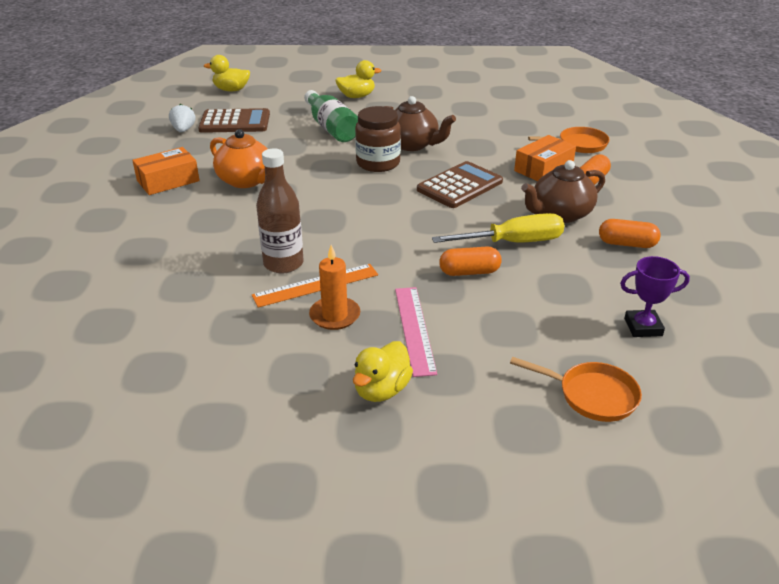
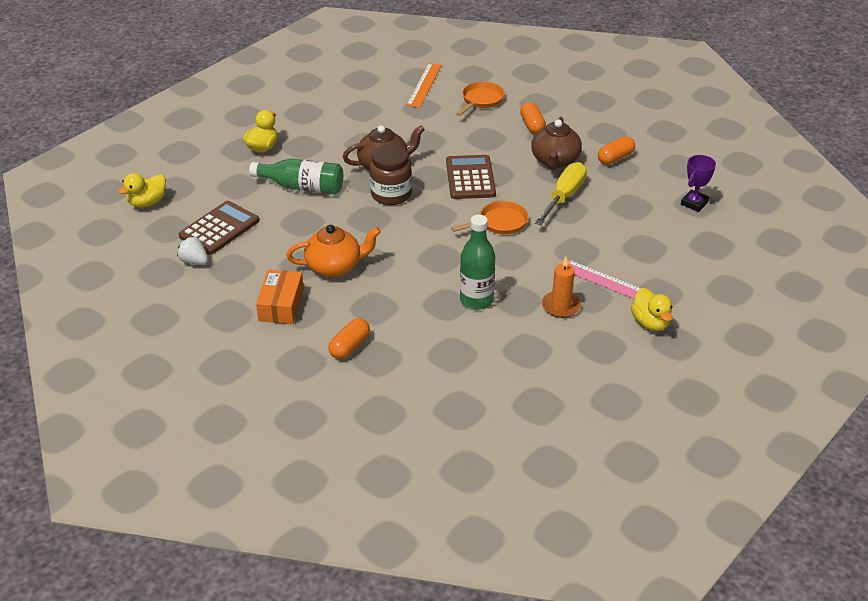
camera: 50 degrees left, 5 degrees up
orange ruler [252,264,378,308] -> orange ruler moved to [407,63,442,108]
brown bottle [256,148,304,274] -> green bottle [460,215,495,310]
orange capsule [439,247,502,276] -> orange capsule moved to [328,318,370,359]
orange pan [510,357,642,422] -> orange pan moved to [451,201,528,234]
orange box [514,135,576,181] -> none

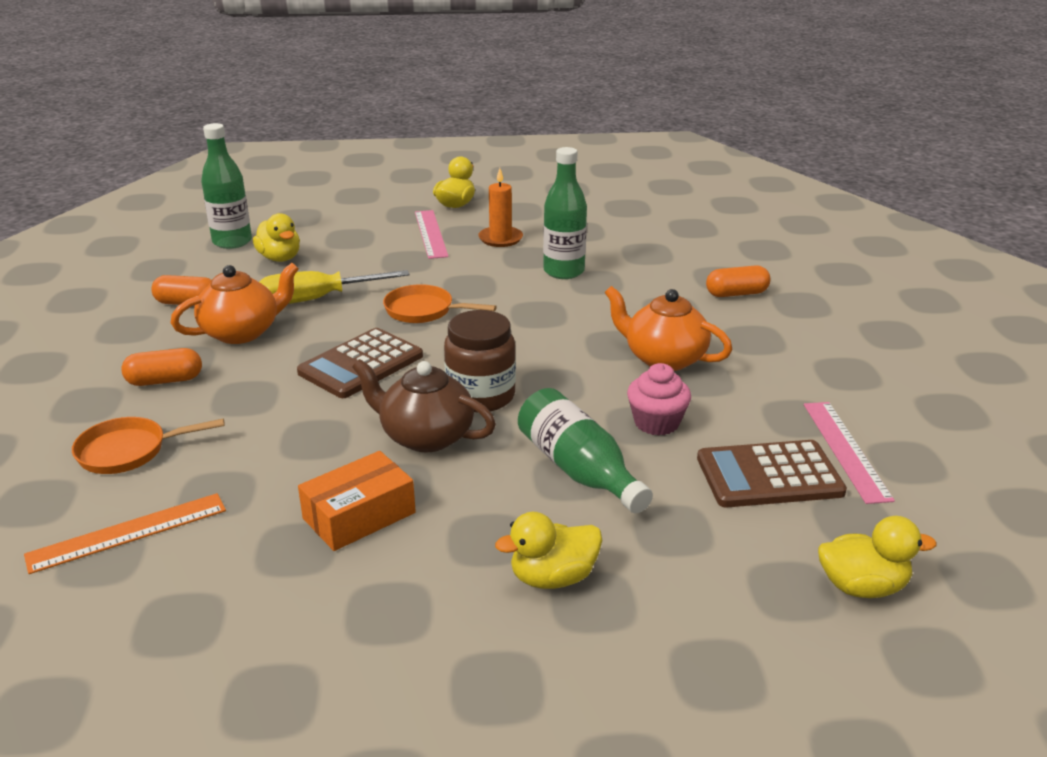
camera: 135 degrees left, 10 degrees down
white strawberry [177,236,208,265] -> pink ruler [804,402,895,504]
orange box [256,270,304,324] -> orange box moved to [298,451,416,551]
orange capsule [520,102,546,134] -> orange capsule turned 45 degrees clockwise [121,348,202,386]
brown teapot [531,117,582,170] -> orange teapot [170,263,299,344]
purple trophy [681,155,716,212] -> green bottle [201,123,252,249]
none -> yellow duck [253,213,300,262]
none -> pink cupcake [627,363,691,436]

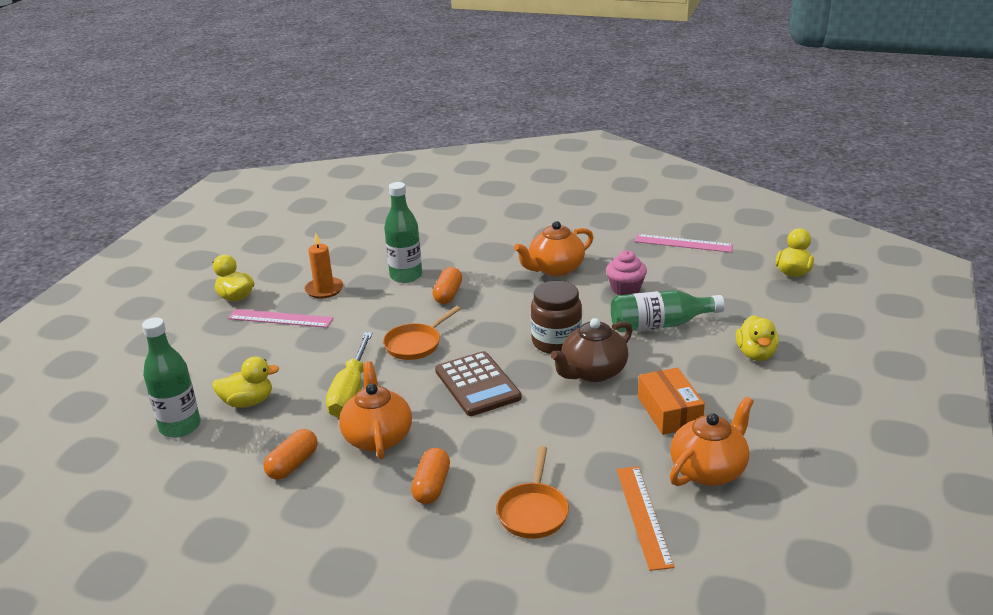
camera: 65 degrees left, 0 degrees up
brown calculator [697,440,847,507] -> none
orange capsule [706,265,771,297] -> orange capsule moved to [432,267,462,304]
none -> orange teapot [670,396,754,486]

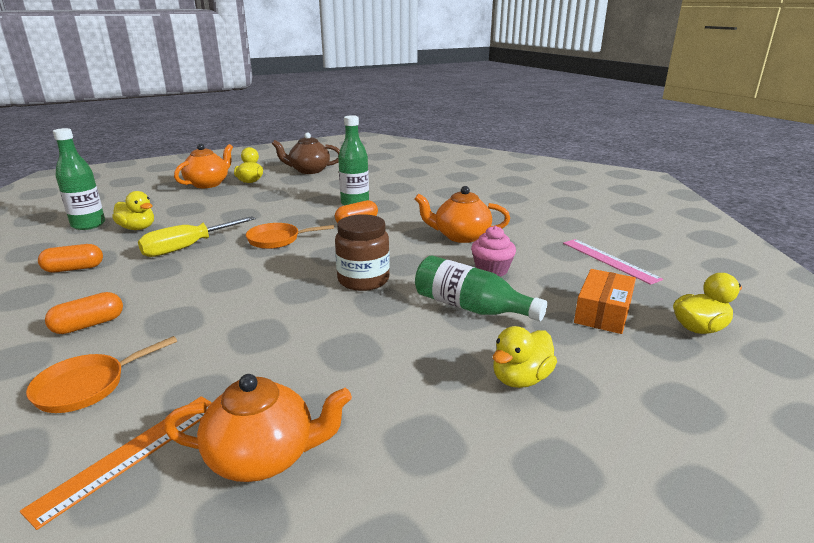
camera: 40 degrees right, 5 degrees down
pink ruler [228,309,333,328] -> none
orange candle [305,233,343,299] -> none
orange teapot [339,361,412,459] -> orange teapot moved to [174,144,233,188]
brown calculator [435,351,522,416] -> none
brown teapot [550,318,633,382] -> brown teapot moved to [272,132,340,174]
orange box [638,367,705,435] -> orange box moved to [574,269,636,334]

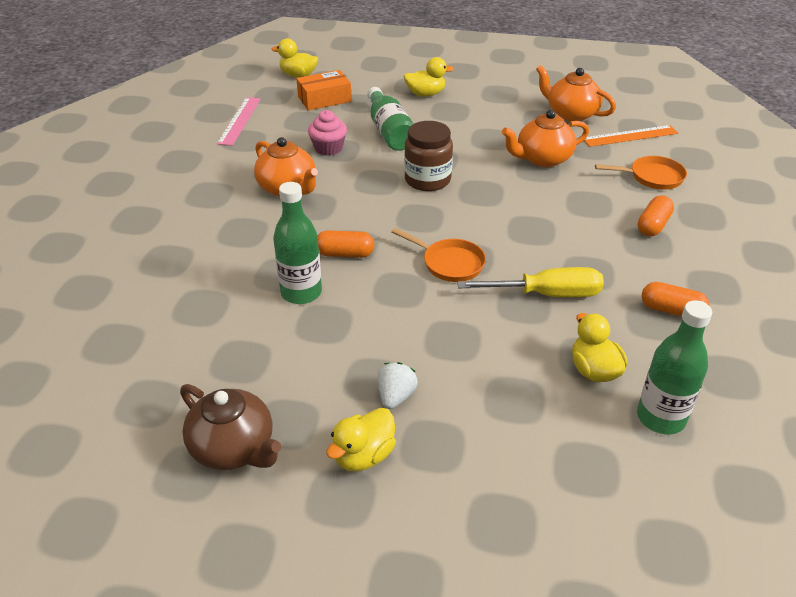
camera: 140 degrees left, 15 degrees up
orange capsule [45,292,123,334] -> orange capsule turned 60 degrees counterclockwise [638,195,674,236]
orange teapot [174,144,233,188] -> orange teapot moved to [502,110,589,167]
none -> white strawberry [378,362,418,409]

